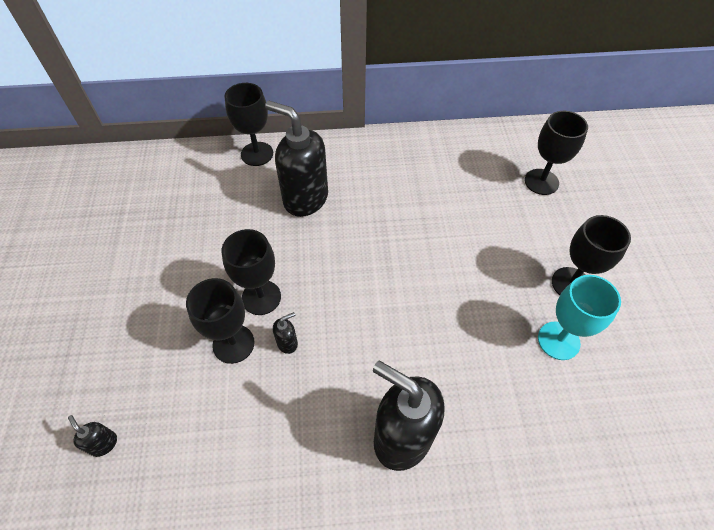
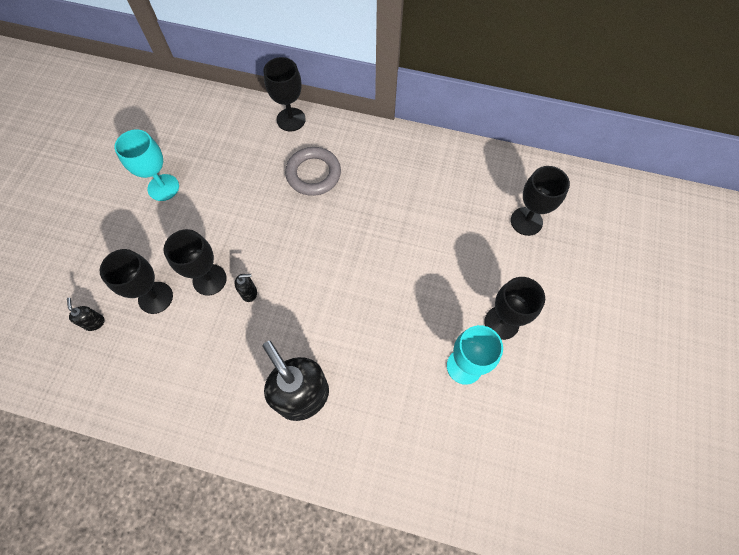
camera: 20 degrees right, 10 degrees up
black goblet [222,229,281,315] -> black goblet moved to [100,249,173,314]
black soap dispenser [265,101,328,217] -> grey ring [285,147,341,196]
none -> turquoise goblet [115,129,179,201]

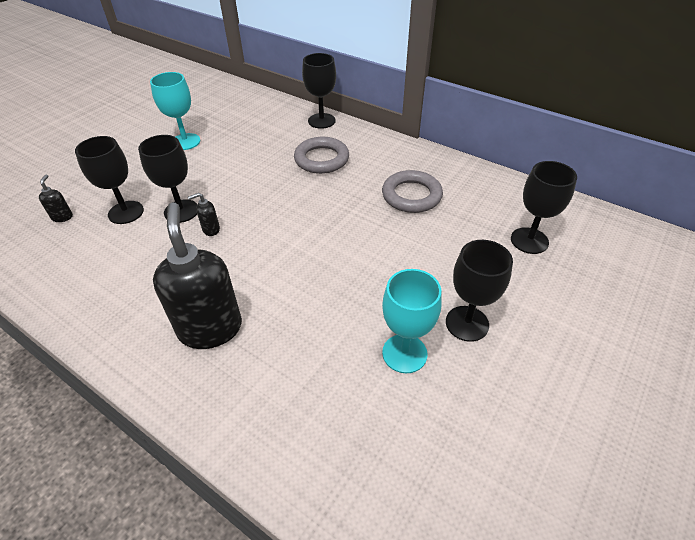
camera: 20 degrees right, 20 degrees down
black soap dispenser [235,274,257,302] -> black soap dispenser turned 150 degrees clockwise [188,193,220,236]
none -> grey ring [382,170,443,213]

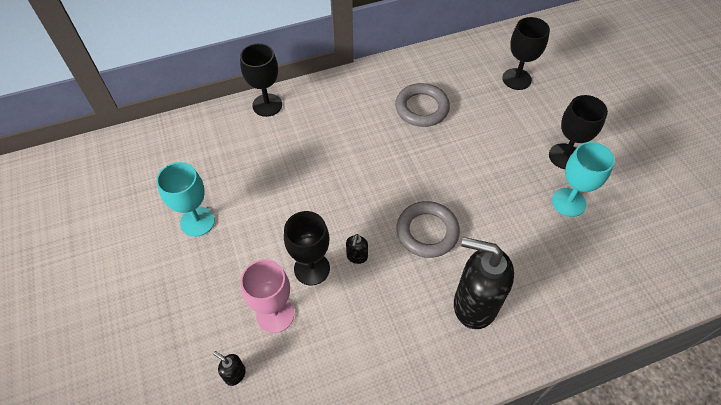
camera: 55 degrees left, 10 degrees up
black goblet [75,136,144,224] -> pink goblet [241,260,294,333]
grey ring [294,137,349,174] -> grey ring moved to [397,201,460,258]

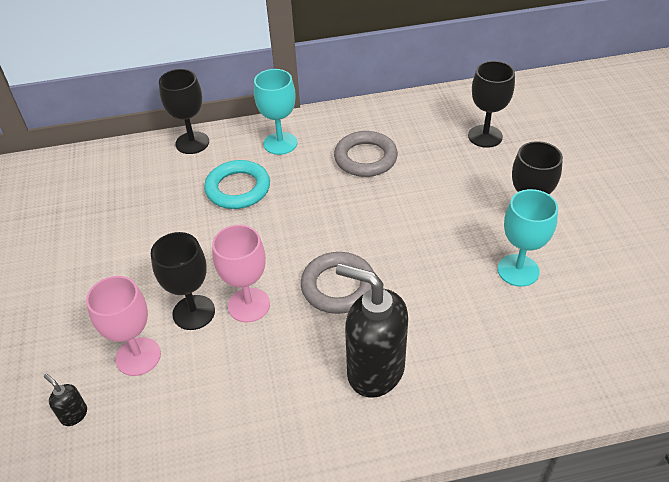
camera: 10 degrees right, 10 degrees down
turquoise goblet [156,162,215,237] -> turquoise goblet moved to [254,69,297,155]
black soap dispenser [346,234,368,264] -> pink goblet [212,225,270,322]
none -> turquoise ring [204,160,270,209]

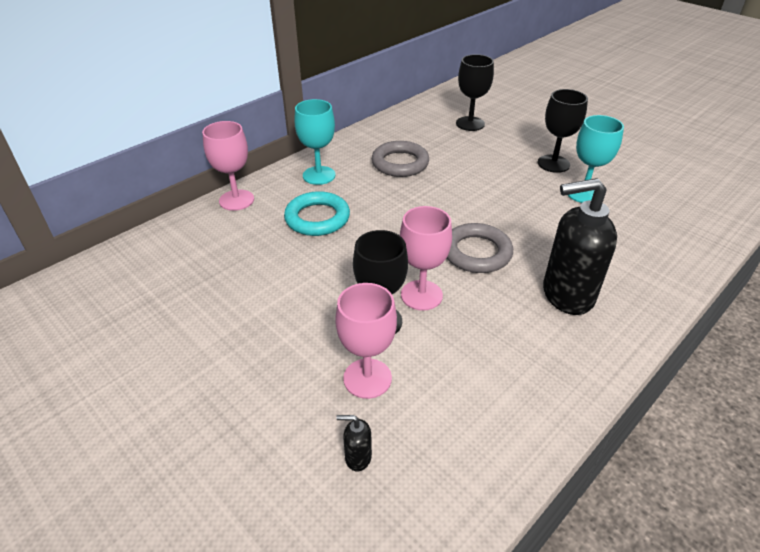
camera: 35 degrees left, 5 degrees down
black goblet [159,69,209,154] -> pink goblet [202,121,254,211]

